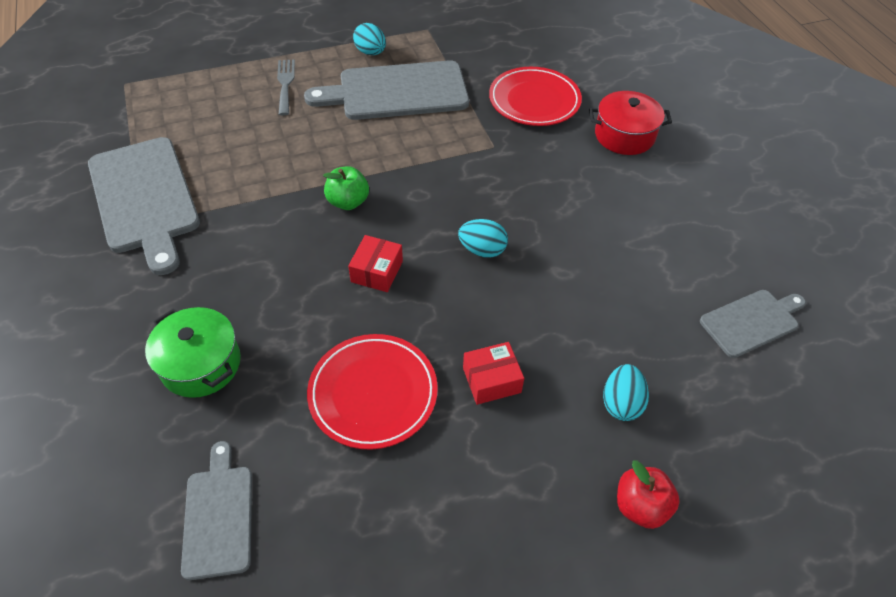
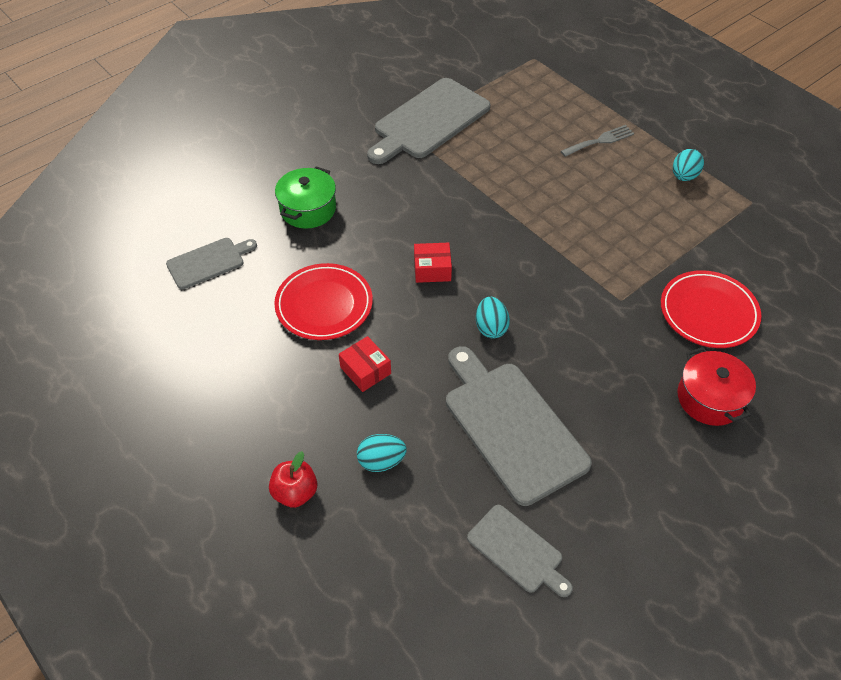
camera: 70 degrees right, 0 degrees up
grey cutting board [304,60,469,120] -> grey cutting board moved to [446,346,592,506]
green apple [323,166,369,210] -> none

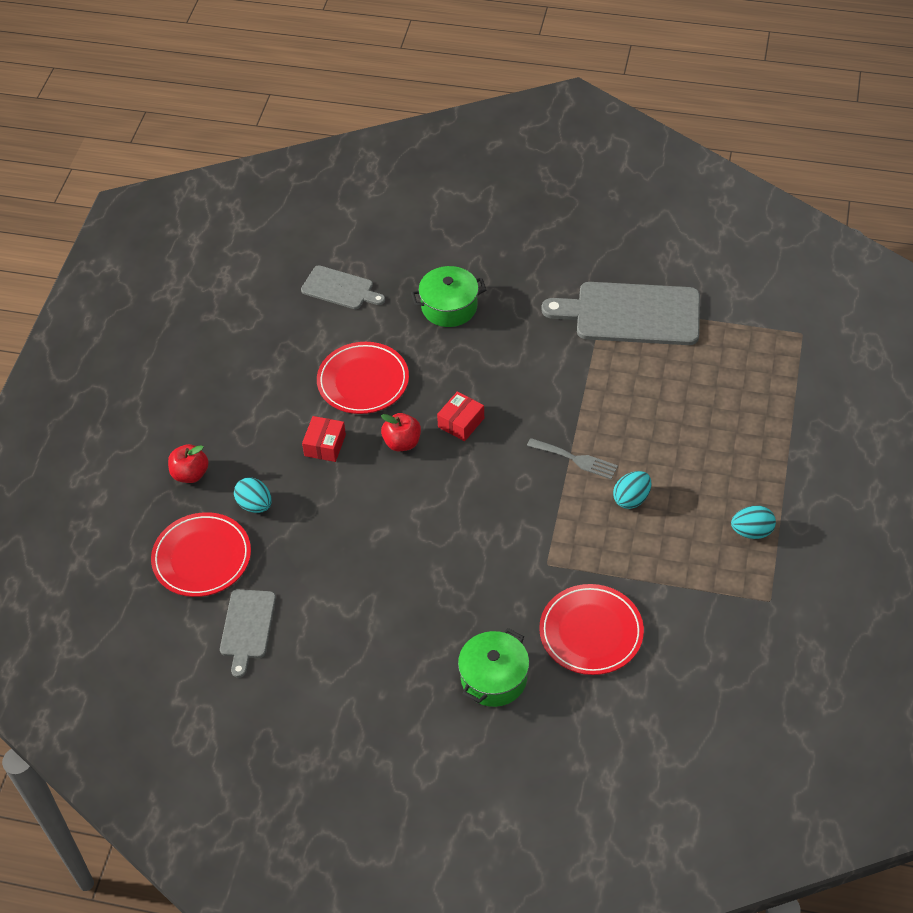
camera: 55 degrees right, 0 degrees up
red box [414,243,452,283] -> red box turned 75 degrees clockwise [437,391,484,441]
grey cutting board [446,346,592,506] -> none
turquoise egg [476,297,510,338] -> turquoise egg moved to [613,471,651,509]
grey fork [561,125,634,157] -> grey fork moved to [527,438,618,479]
red pot [677,347,756,426] -> green pot [458,628,529,707]
none -> red plate [151,512,251,597]
none -> red apple [381,413,421,451]

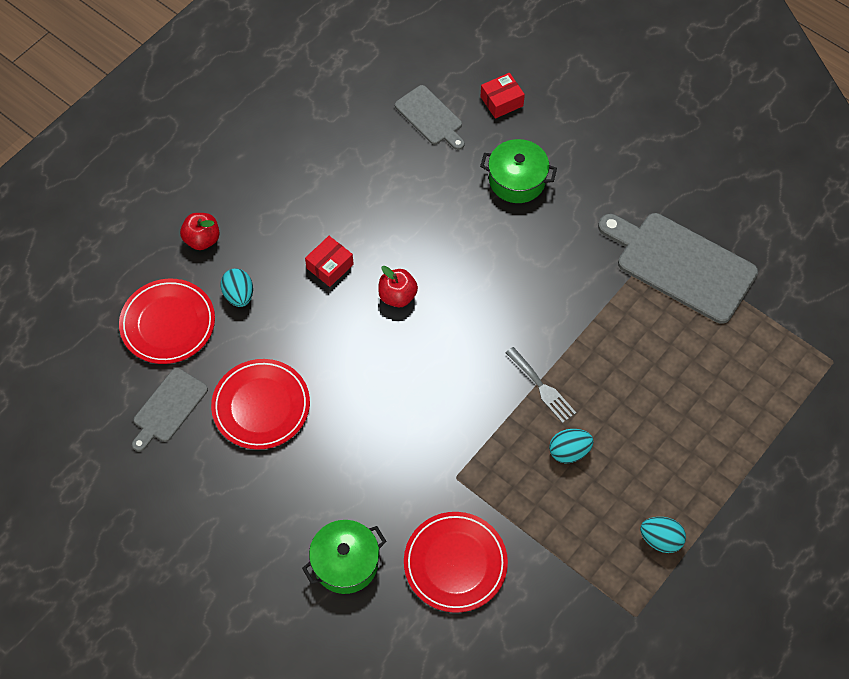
camera: 25 degrees right, 10 degrees up
red plate [317,342,409,414] -> red plate moved to [211,359,310,450]
red box [437,391,484,441] -> red box moved to [480,73,525,119]

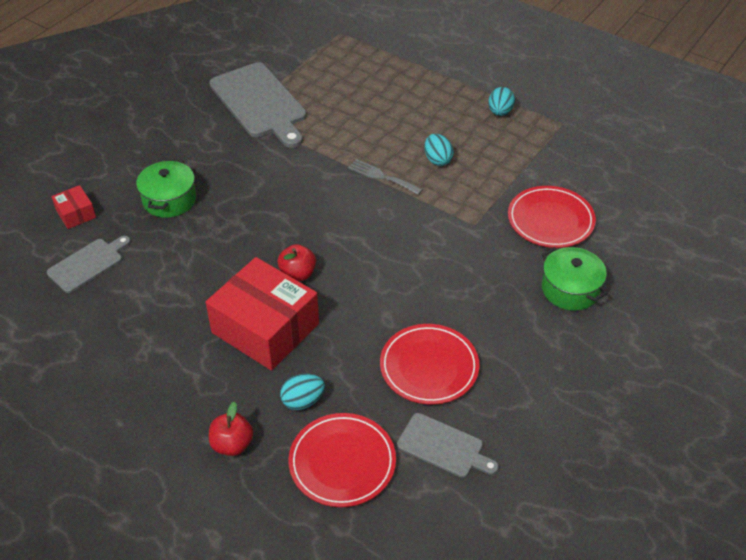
camera: 95 degrees left, 15 degrees down
red box [305,236,354,287] -> red box [206,257,319,371], size x2.22
grey fork [505,347,576,423] -> grey fork turned 105 degrees counterclockwise [348,159,423,195]
grey cutting board [598,213,758,324] -> grey cutting board turned 60 degrees counterclockwise [209,62,307,148]

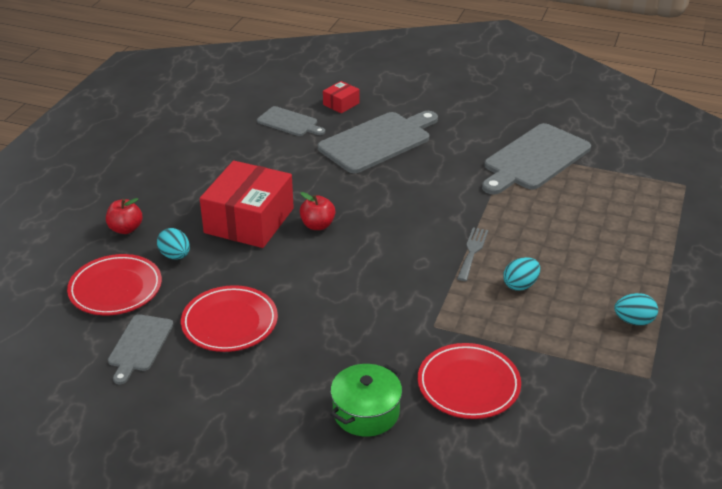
camera: 75 degrees right, 10 degrees down
green pot [136,159,196,218] -> grey cutting board [318,111,438,173]

